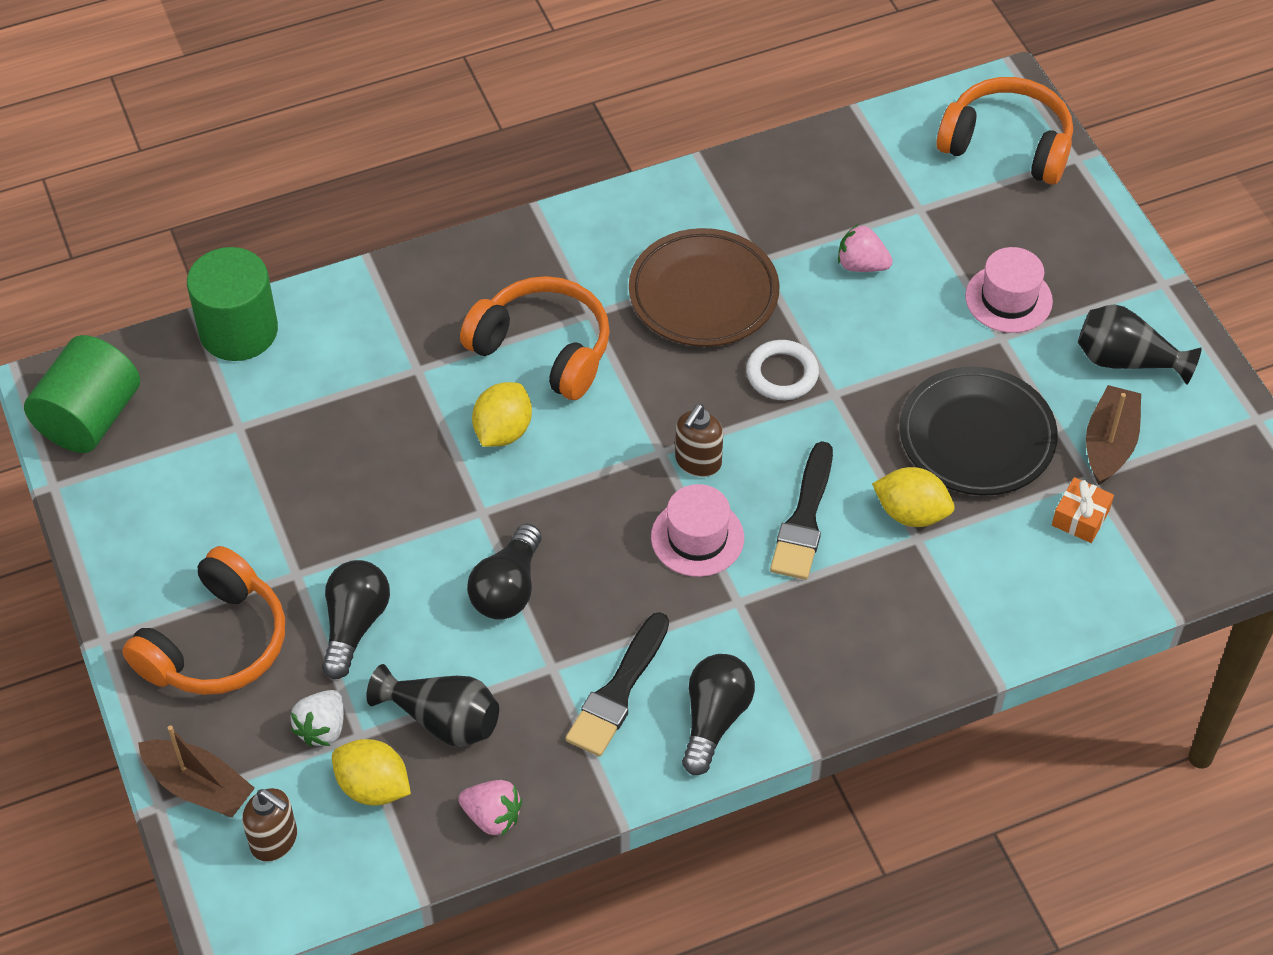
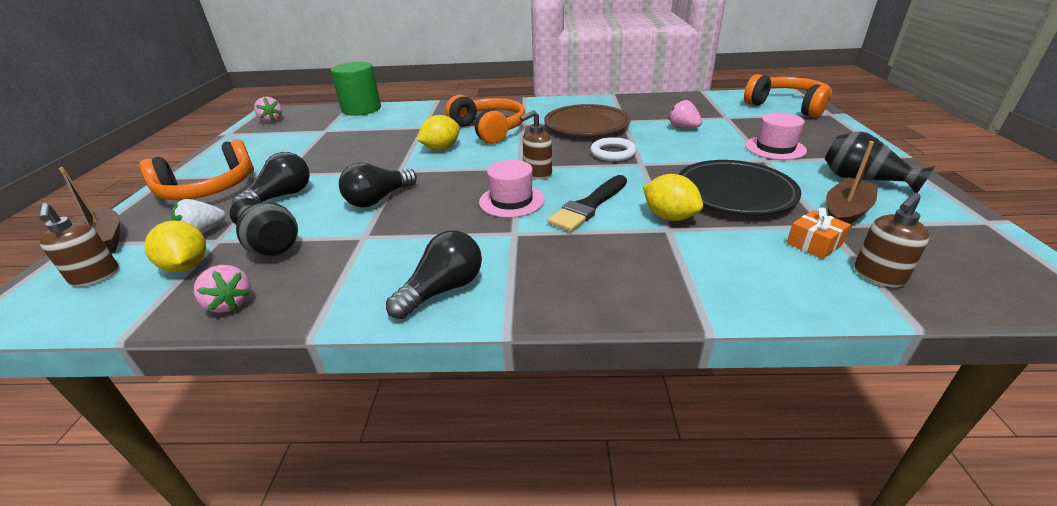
camera: 25 degrees right, 20 degrees down
green cylinder [24,335,140,453] -> pink strawberry [254,97,282,122]
black brush [566,612,669,757] -> none
none -> brown soap dispenser [855,193,930,287]

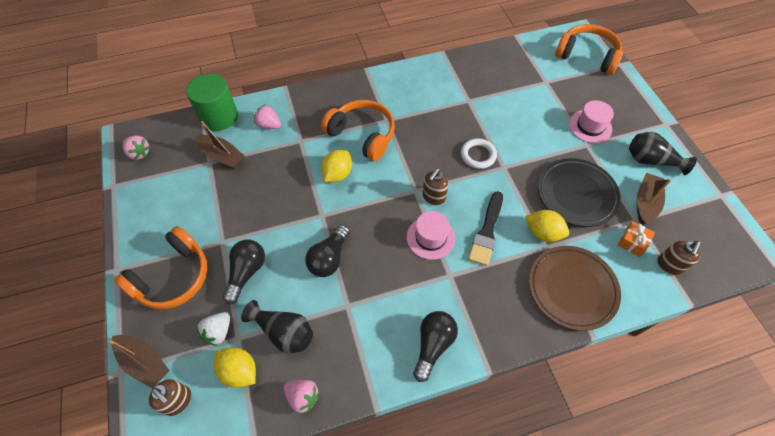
camera: 20 degrees left, 25 degrees up
brown plate [544,104,631,136] -> brown plate moved to [529,246,621,331]
pink strawberry [668,99,702,128] -> pink strawberry moved to [254,105,281,129]
none -> brown boat [196,121,244,169]

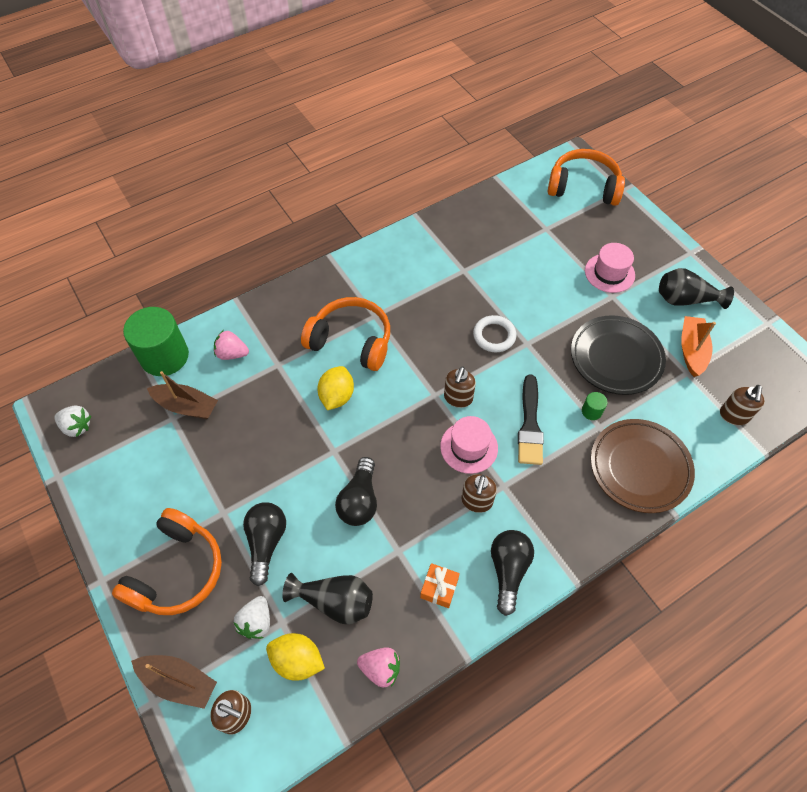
camera: 15 degrees left, 0 degrees up
pink strawberry [123,136,150,160] -> white strawberry [54,405,91,437]
yellow lemon [525,210,569,242] -> green cylinder [582,392,607,420]
orange gift [618,221,655,257] -> orange gift moved to [420,563,460,608]
brown boat [637,173,671,225] -> orange boat [681,316,716,377]
none -> brown soap dispenser [461,474,497,513]

